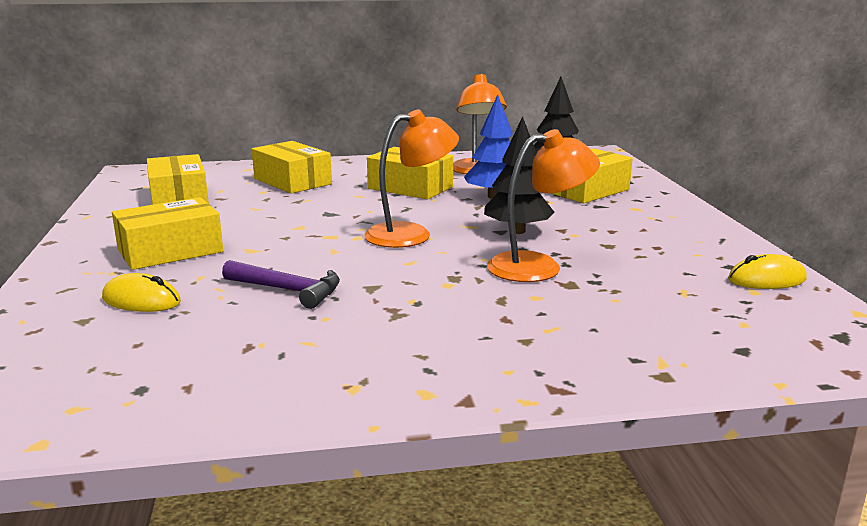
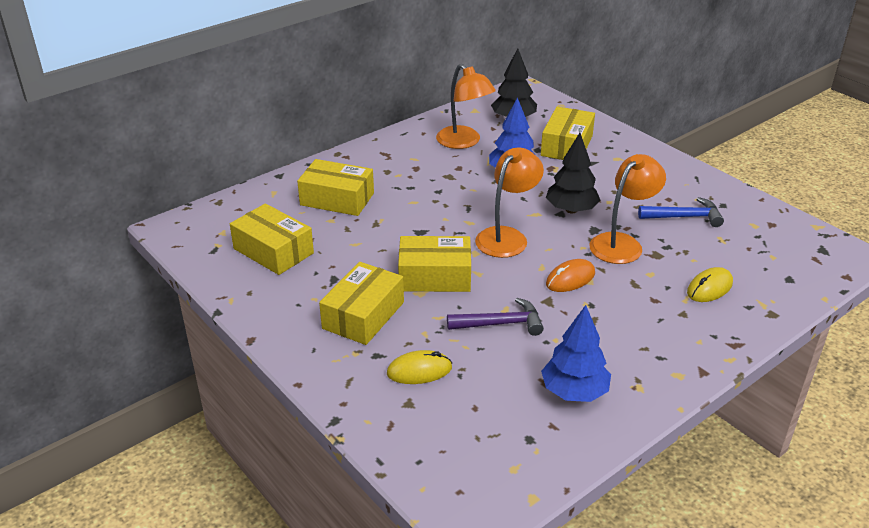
camera: 30 degrees left, 15 degrees up
yellow box [367,147,453,200] -> yellow box moved to [398,236,471,292]
yellow mouse [728,254,807,289] -> yellow mouse moved to [687,267,733,302]
none -> blue tree [541,305,611,402]
none -> orange mouse [546,259,595,292]
none -> blue hammer [638,197,724,227]

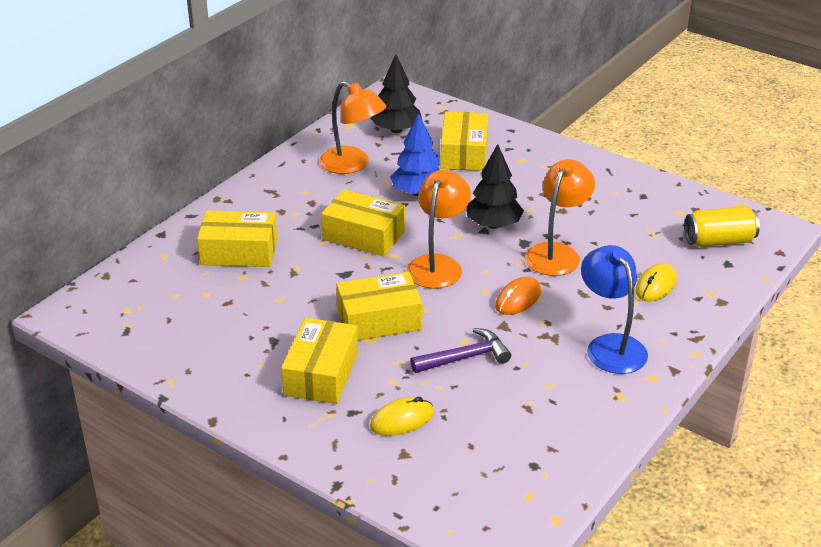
camera: 15 degrees left, 0 degrees up
yellow box [230,203,314,275] -> yellow box moved to [321,189,405,257]
blue tree [541,305,611,402] -> none
blue hammer [638,197,724,227] -> none
none -> blue lamp [581,245,648,374]
none -> yellow can [685,206,760,247]

